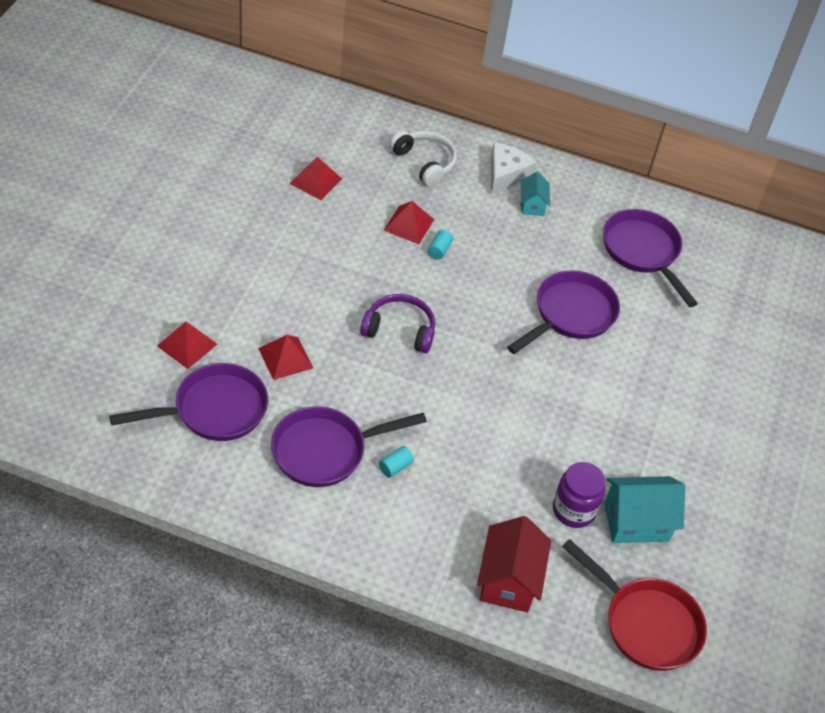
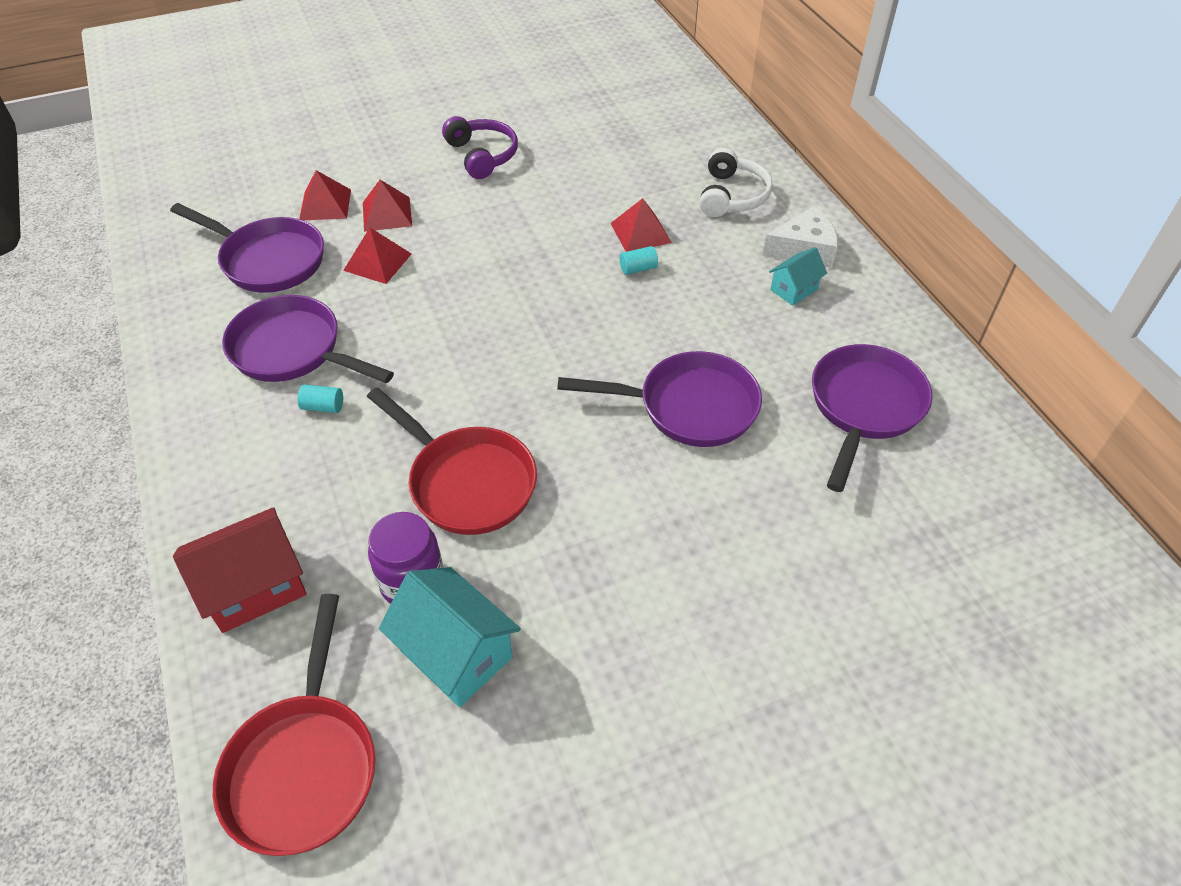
camera: 55 degrees right, 0 degrees up
red pyramid [290,157,342,200] -> red pyramid moved to [363,180,412,232]
purple headphones [360,294,435,353] -> purple headphones moved to [442,116,518,179]
none -> red pan [367,387,537,535]

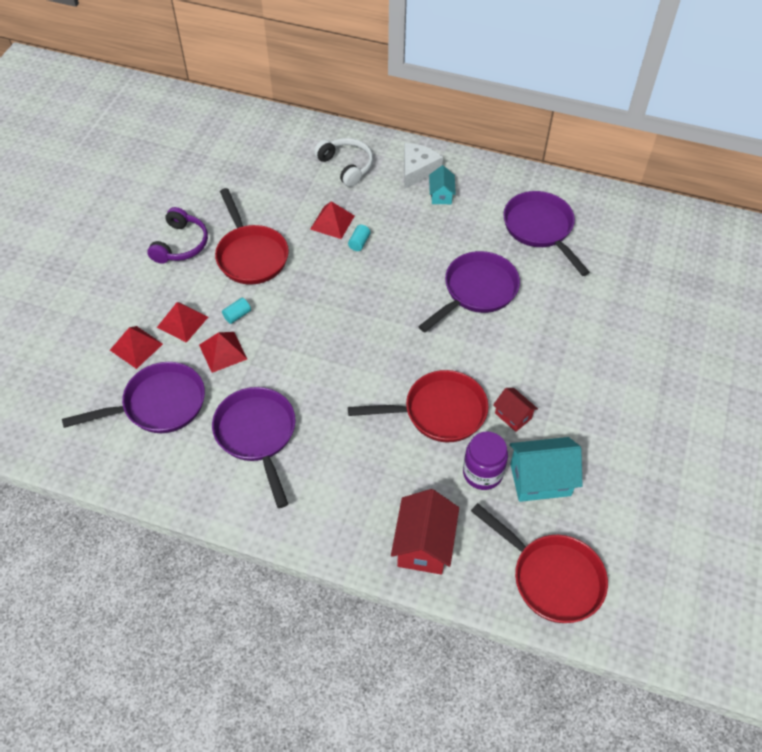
camera: 50 degrees left, 5 degrees up
purple pan [222,295,394,383] -> purple pan turned 90 degrees clockwise [212,387,295,508]
turquoise cylinder [297,385,343,413] -> turquoise cylinder moved to [222,298,251,324]
purple headphones [442,116,518,179] -> purple headphones turned 90 degrees clockwise [147,207,208,264]
none -> red pan [215,188,289,285]
none -> red house [493,388,538,432]

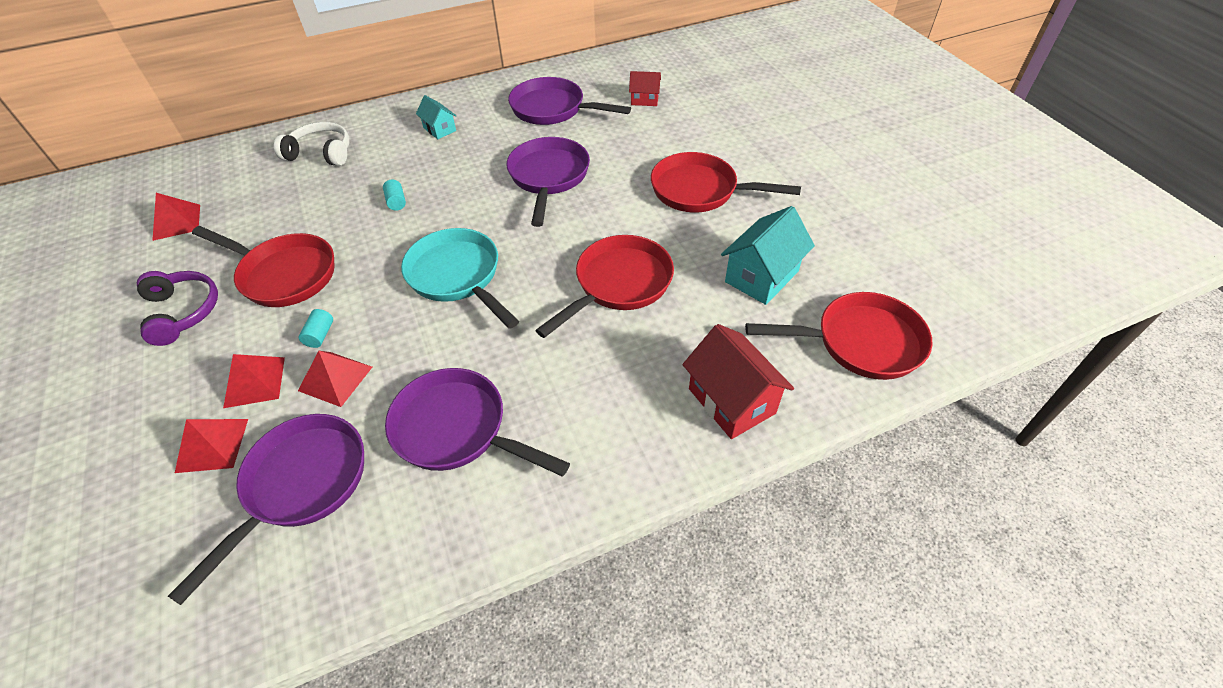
camera: 40 degrees left, 5 degrees down
red pyramid [310,201,354,239] -> red pyramid moved to [152,193,200,241]
white cheese [404,143,443,189] -> none
purple jar [463,431,508,490] -> none
red house [493,388,538,432] -> red house moved to [629,71,661,106]
none -> turquoise pan [401,228,519,329]
none -> red pan [651,152,801,212]

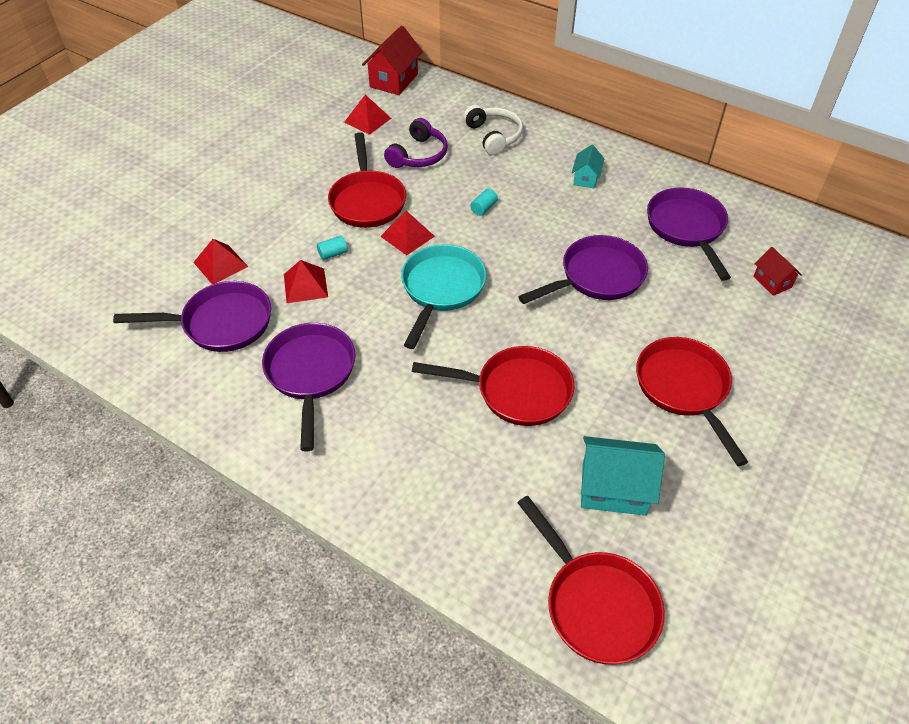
camera: 55 degrees right, 0 degrees up
purple headphones [137,271,218,346] -> purple headphones moved to [384,118,448,168]
red pyramid [223,354,285,408] -> red pyramid moved to [380,211,435,255]
red house [682,324,794,439] -> red house moved to [362,25,423,95]

